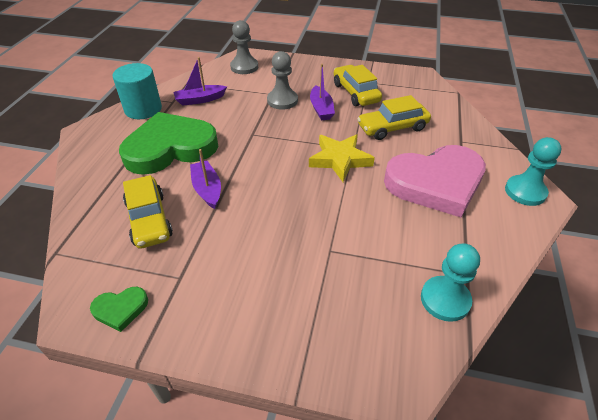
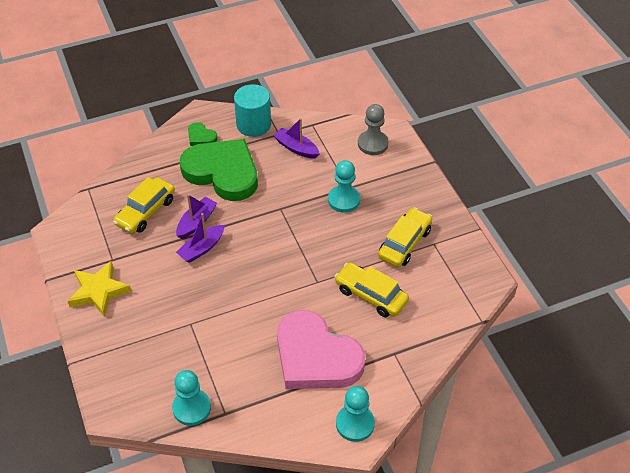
camera: 55 degrees right, 5 degrees up
green heart [90,287,148,332] -> green heart moved to [188,122,218,146]
grey pawn [267,51,298,110] -> turquoise pawn [328,160,360,213]
yellow star [309,134,375,182] -> yellow star moved to [68,261,131,317]
purple boat [310,64,335,120] -> purple boat moved to [176,213,225,263]

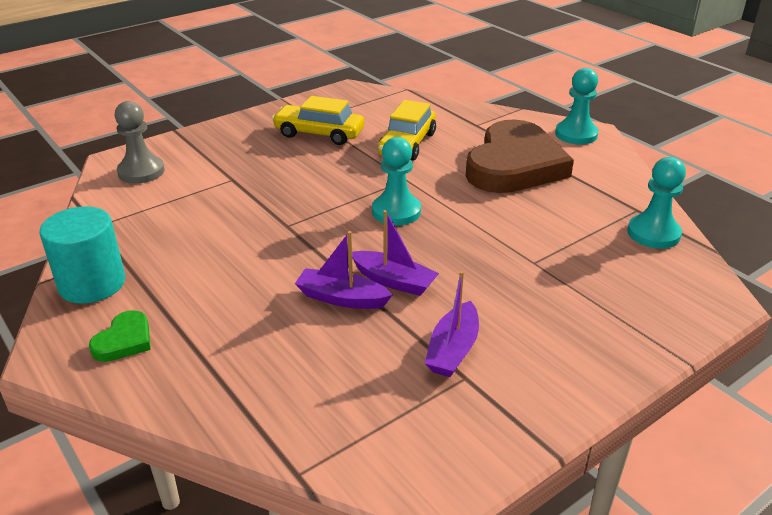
camera: 105 degrees left, 15 degrees down
yellow star [68,261,131,317] -> none
yellow car [113,177,175,234] -> none
green heart [180,139,258,201] -> none
purple boat [273,118,320,159] -> purple boat moved to [425,271,479,377]
pink heart [277,310,365,389] -> brown heart [466,119,574,193]
turquoise pawn [328,160,360,213] -> turquoise pawn moved to [372,137,421,226]

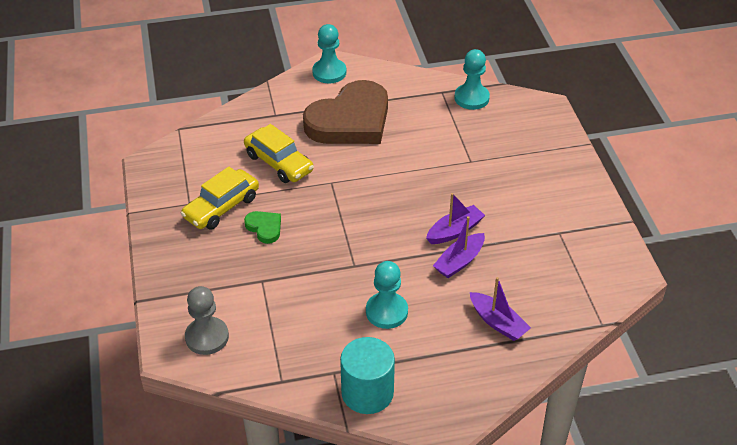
camera: 65 degrees left, 10 degrees up
green heart [89,310,151,362] -> green heart moved to [244,211,281,244]
turquoise pawn [372,137,421,226] -> turquoise pawn moved to [366,261,408,329]
purple boat [425,271,479,377] -> purple boat moved to [470,277,531,341]
brown heart [466,119,574,193] -> brown heart turned 90 degrees clockwise [303,80,388,144]

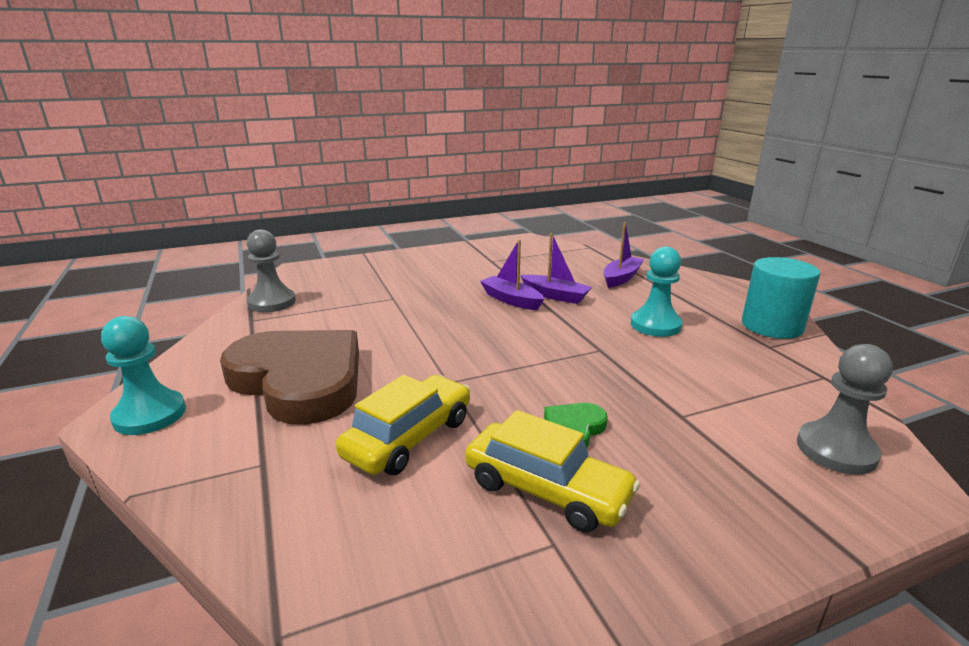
camera: 100 degrees left, 20 degrees down
turquoise pawn [454,49,490,110] -> grey pawn [247,229,296,312]

